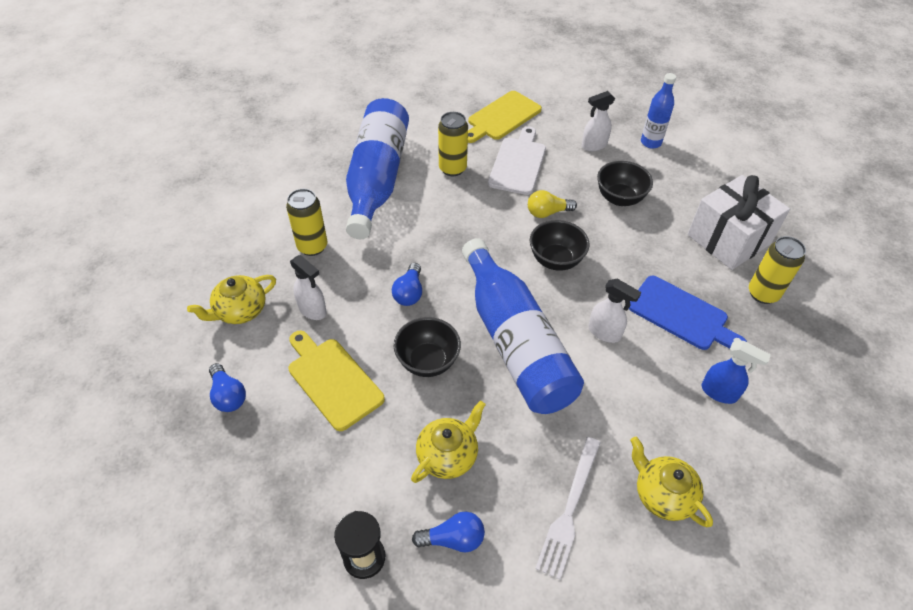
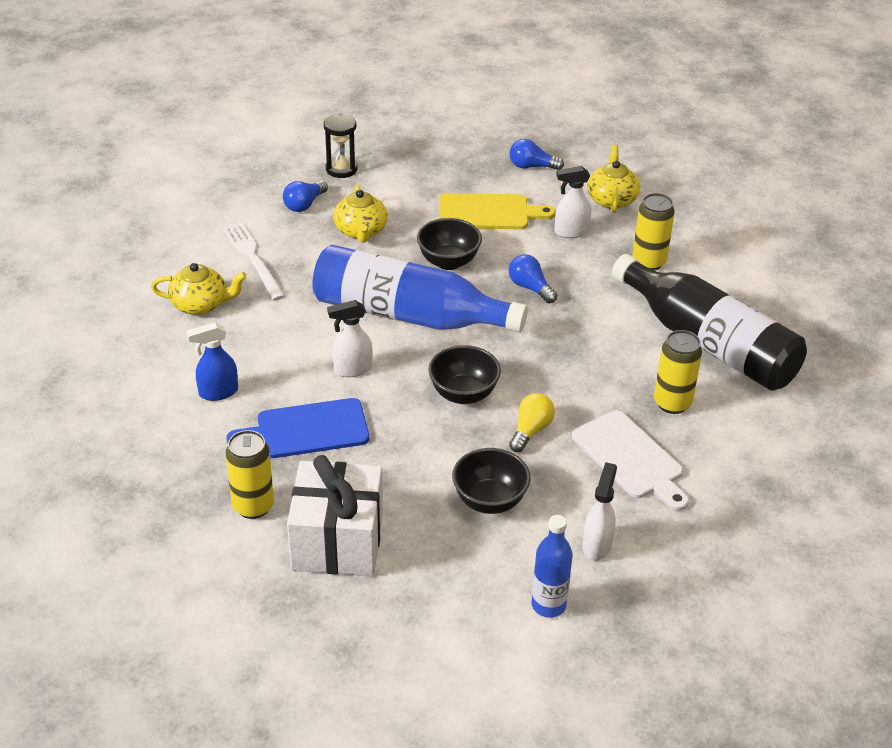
camera: 130 degrees right, 10 degrees down
blue bottle [346,98,409,239] -> black bottle [612,254,807,391]
yellow cutting board [468,91,542,143] -> none

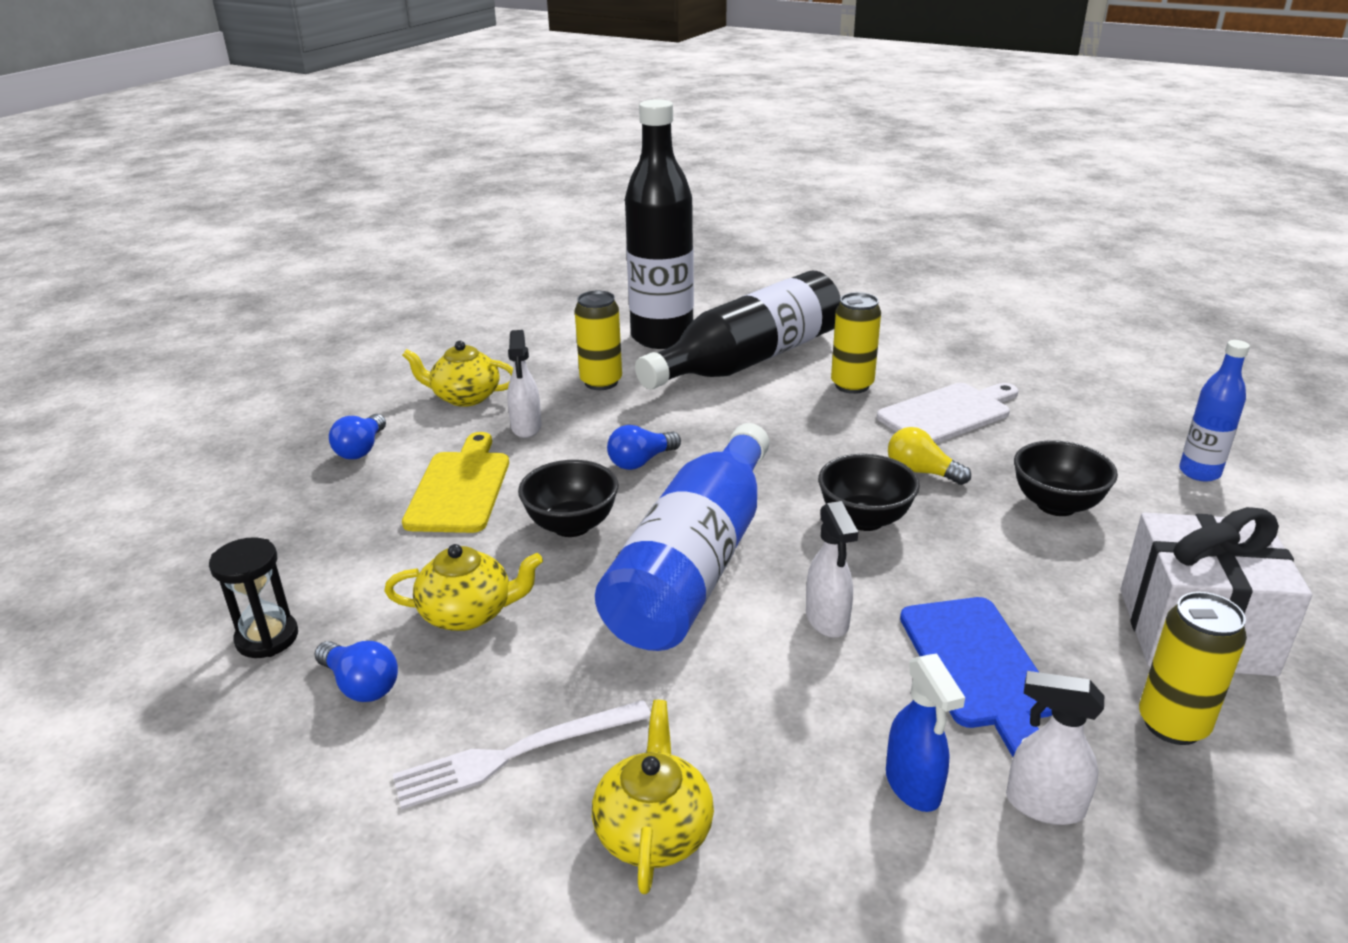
camera: 85 degrees left, 10 degrees down
white spray bottle [583,462,617,561] -> white spray bottle moved to [1006,671,1104,825]
none -> black bottle [625,99,694,349]

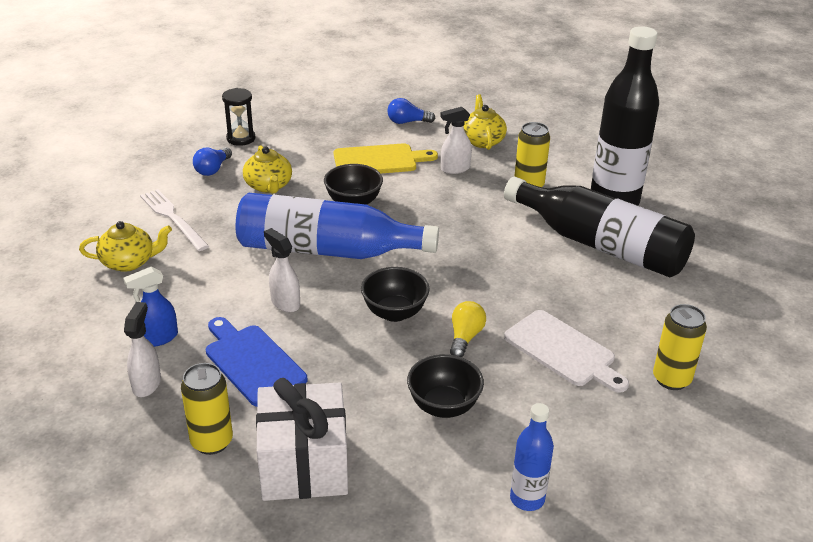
camera: 75 degrees right, 5 degrees up
blue light bulb [607,425,681,470] -> none
white spray bottle [806,501,858,638] -> white spray bottle turned 75 degrees clockwise [264,228,300,312]
yellow can [831,292,881,394] -> yellow can moved to [653,304,707,390]
blue cutting board [900,597,1052,757] -> blue cutting board turned 75 degrees clockwise [206,317,307,407]

